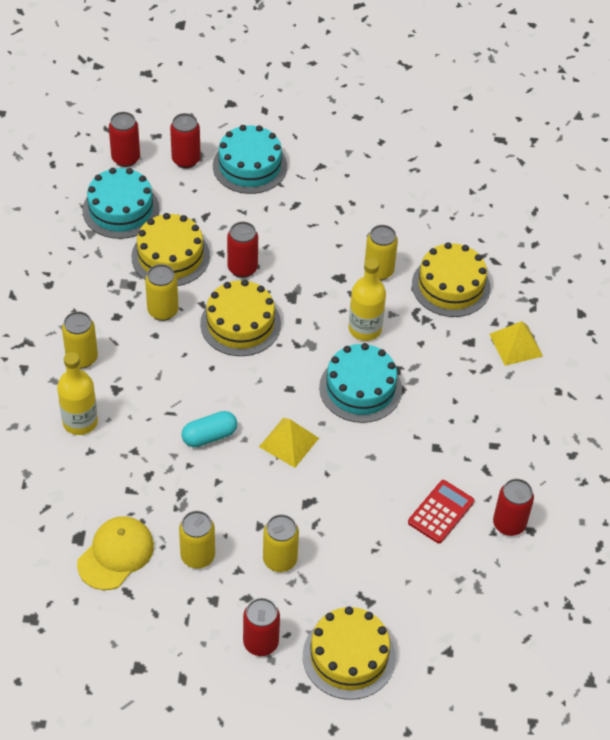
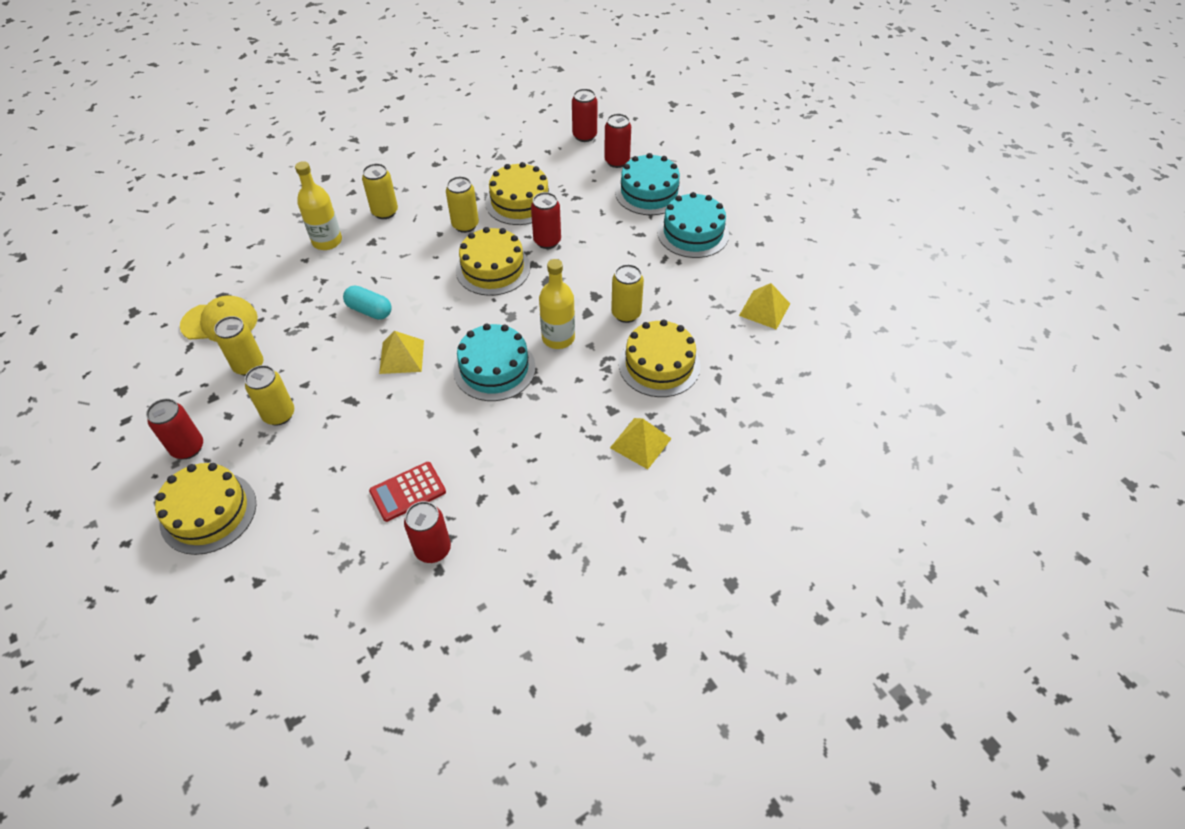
camera: 55 degrees right, 0 degrees up
turquoise cake [83,168,160,239] -> turquoise cake moved to [657,192,729,258]
red calculator [408,480,474,544] -> red calculator turned 150 degrees clockwise [369,462,446,522]
none -> yellow pyramid [739,283,790,330]

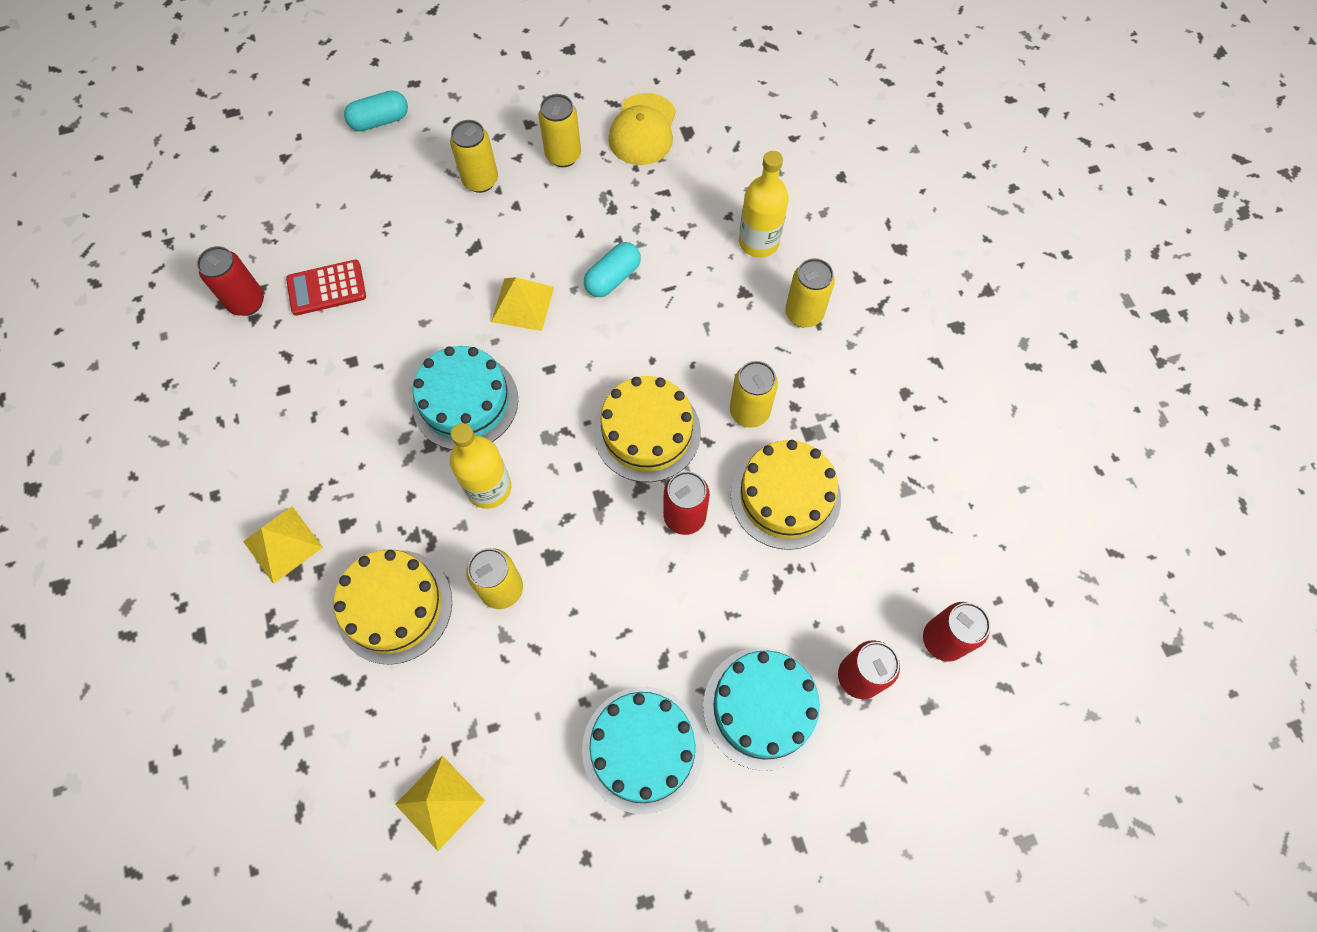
camera: 105 degrees right, 15 degrees up
red can [146,399,203,459] -> none
yellow cake [155,463,256,555] -> turquoise capsule [344,90,408,131]
red calculator [369,462,446,522] -> red calculator turned 90 degrees counterclockwise [286,260,366,316]

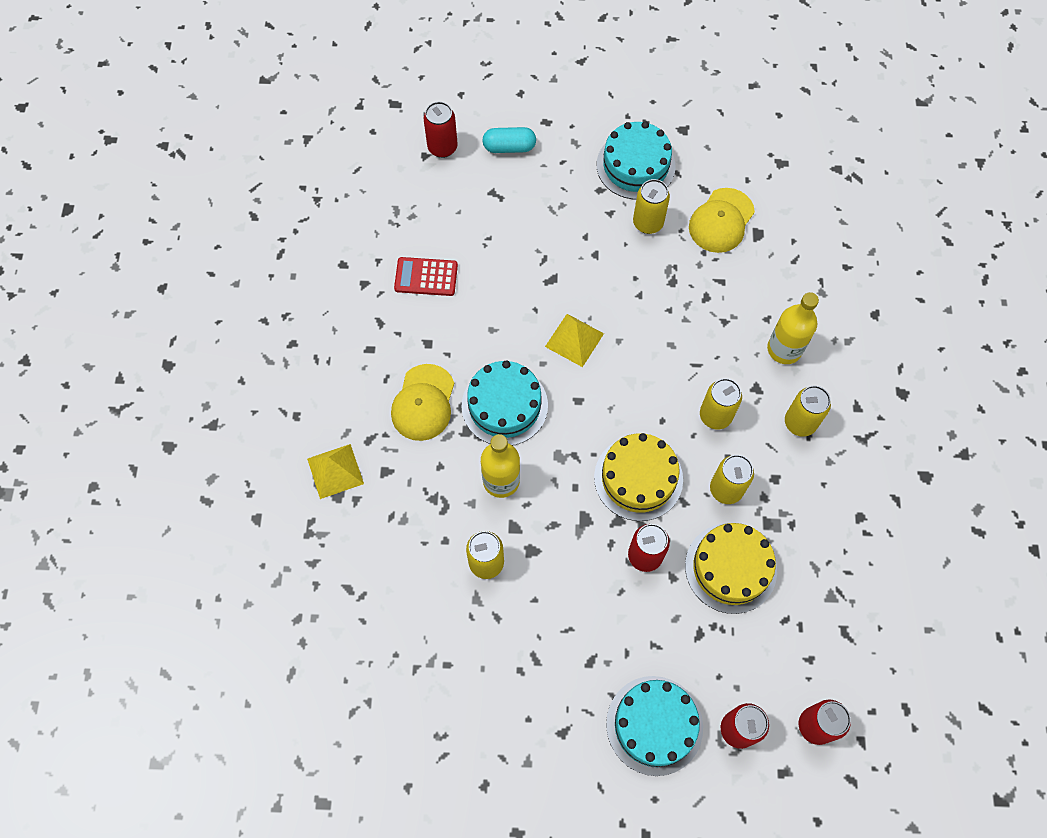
camera: 20 degrees right, 0 degrees up
red can [197,246,264,316] -> red can moved to [424,102,458,158]
yellow cake [334,549,452,665] -> none
yellow pyramid [395,755,485,851] -> none
yellow can [450,120,498,193] -> yellow can moved to [700,378,742,430]
turquoise cake [582,687,704,814] -> turquoise cake moved to [597,121,676,199]
turquoise capsule [584,242,641,297] -> none
none -> yellow cap [391,364,454,441]

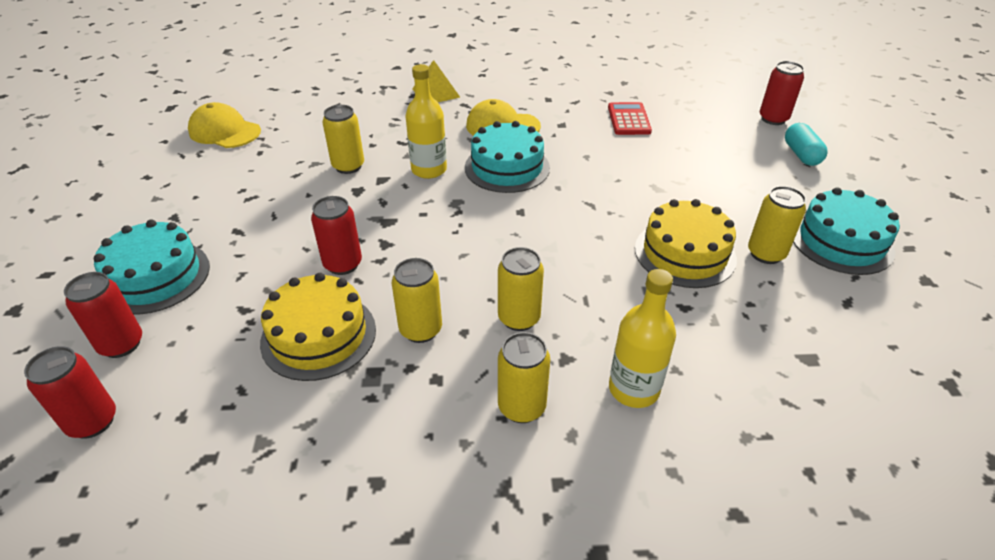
camera: 85 degrees right, 25 degrees down
yellow pyramid [545,314,604,367] -> none
yellow cake [594,433,683,521] -> yellow cake moved to [635,199,737,288]
yellow cap [689,188,755,253] -> yellow cap moved to [188,102,261,148]

